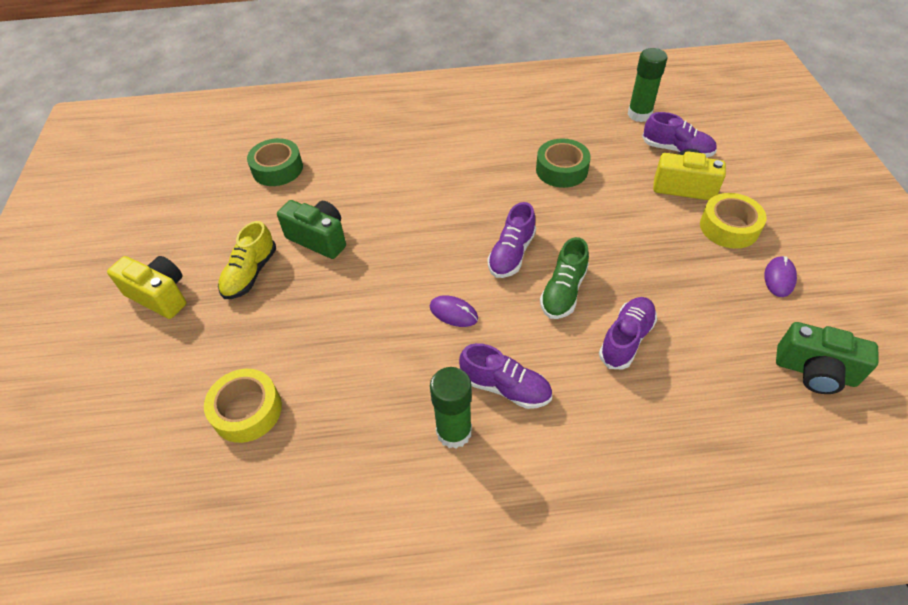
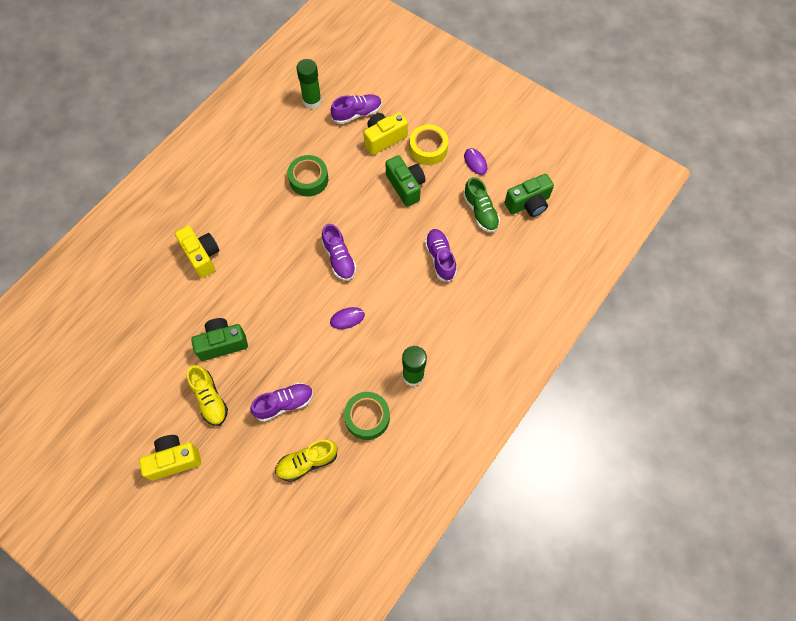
camera: 50 degrees left, 15 degrees up
yellow tape [204,369,282,443] -> yellow shoe [275,439,337,482]
green tape [247,138,303,186] -> green tape moved to [344,392,390,440]
purple shoe [459,343,552,409] -> purple shoe moved to [250,383,313,422]
green shoe [540,237,589,319] -> green shoe moved to [463,177,500,232]
none -> yellow camera [175,225,220,278]
none -> green camera [386,155,425,207]

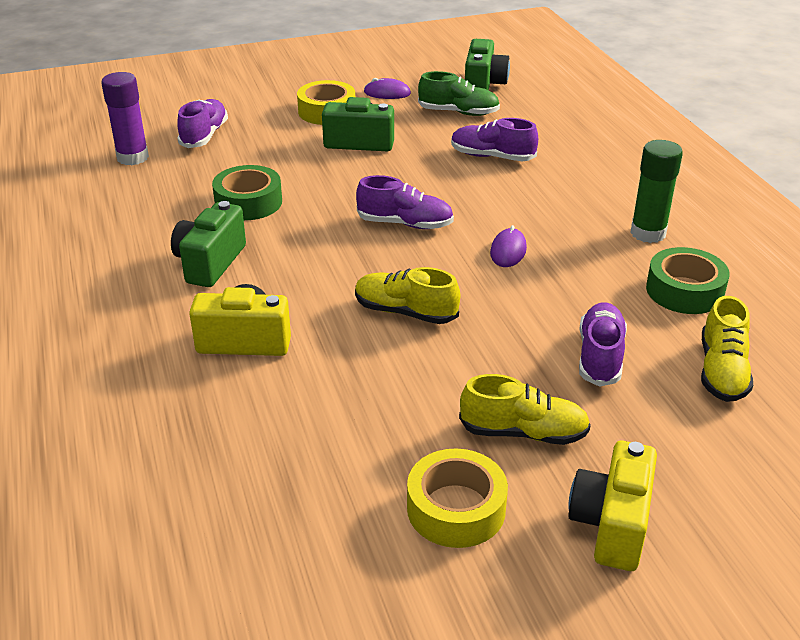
camera: 55 degrees left, 30 degrees down
green camera [191,318,248,361] -> green camera moved to [171,201,246,287]
green glue stick [296,59,322,109] -> purple glue stick [101,72,149,165]
yellow camera [364,112,408,155] -> none
none -> yellow shoe [355,267,460,324]
none -> yellow tape [407,449,508,548]

